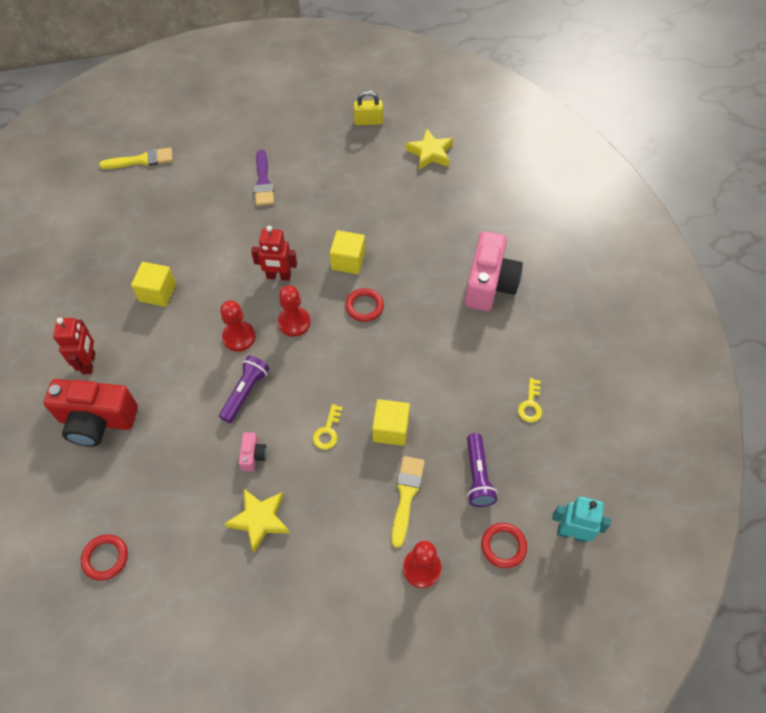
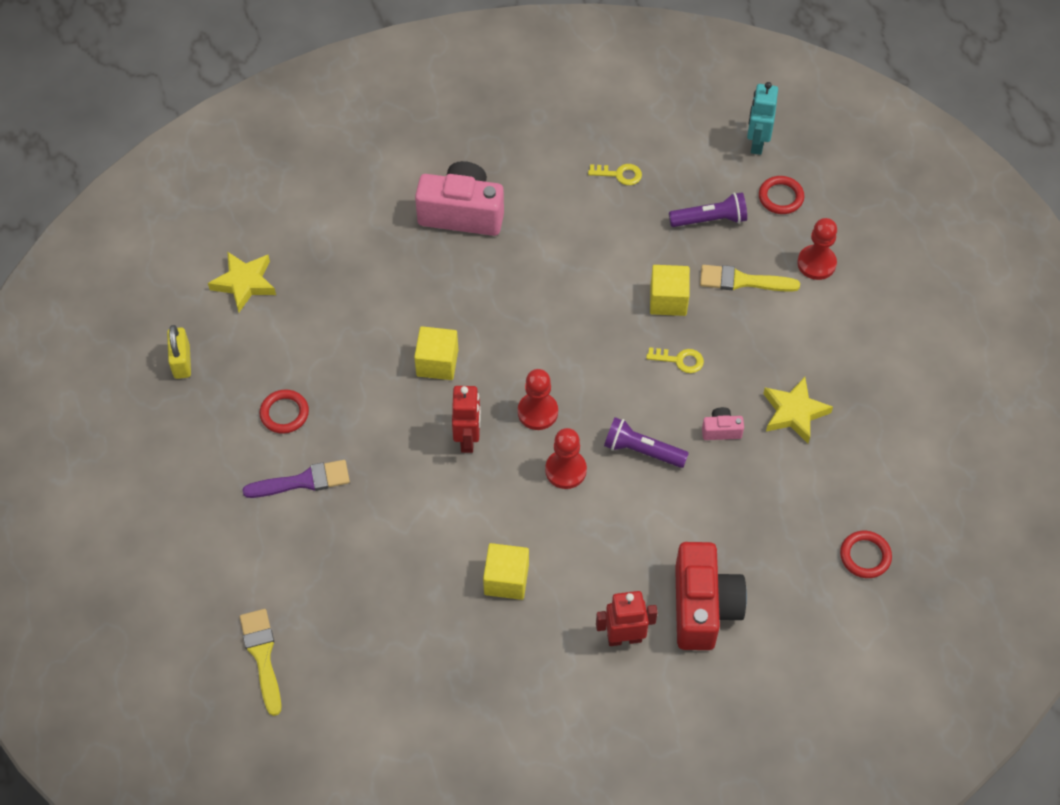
camera: 95 degrees left, 0 degrees up
red ring [345,288,384,322] -> red ring moved to [259,390,309,434]

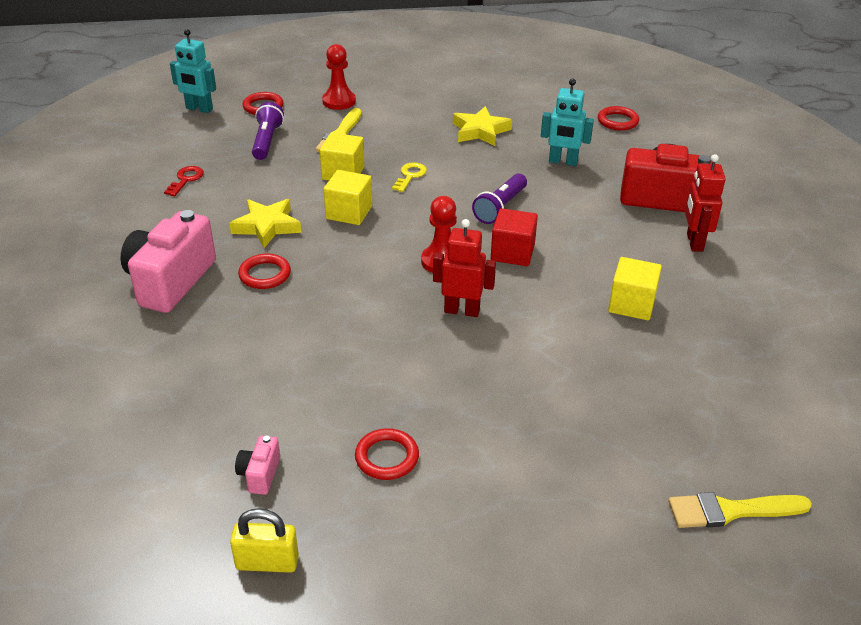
camera: 80 degrees left, 20 degrees down
yellow star [208,252,276,312] -> yellow star moved to [229,199,301,248]
purple brush [242,460,350,498] -> none
yellow cube [414,326,458,380] -> yellow cube moved to [324,170,372,225]
red pawn [545,428,587,489] -> red cube [491,208,538,266]
yellow key [588,164,642,185] -> red key [164,166,204,196]
pink camera [702,407,744,440] -> pink camera moved to [235,436,280,495]
none -> red ring [238,254,291,289]
none -> turquoise robot [541,79,594,166]

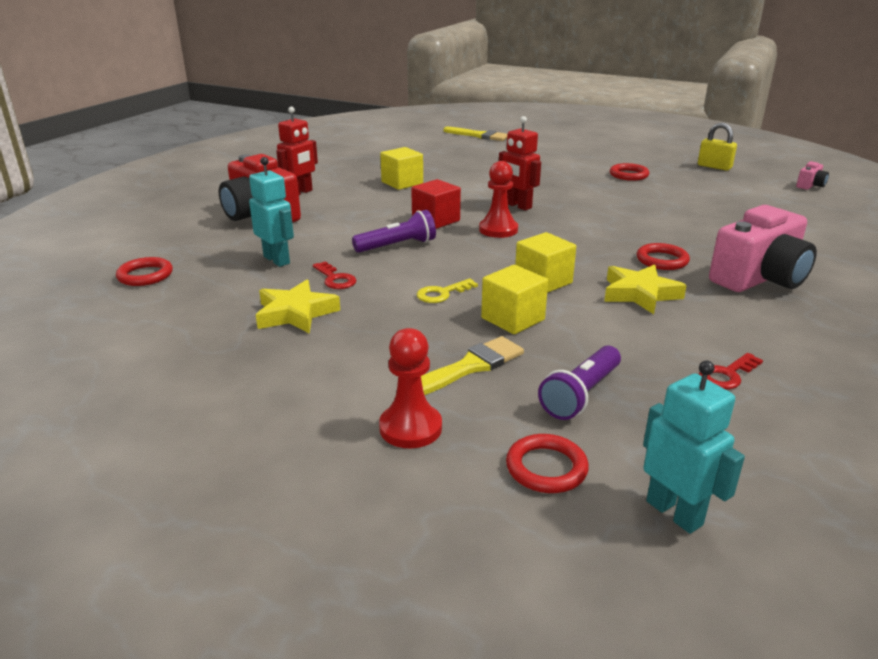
camera: 145 degrees left, 10 degrees down
pink camera [235,436,280,495] -> pink camera moved to [796,161,829,190]
none -> red key [313,261,356,289]

